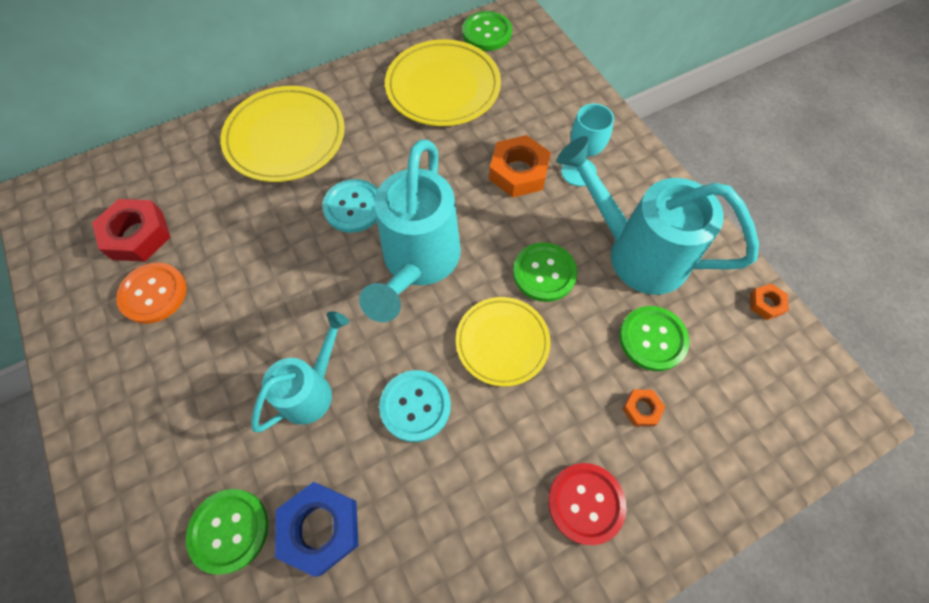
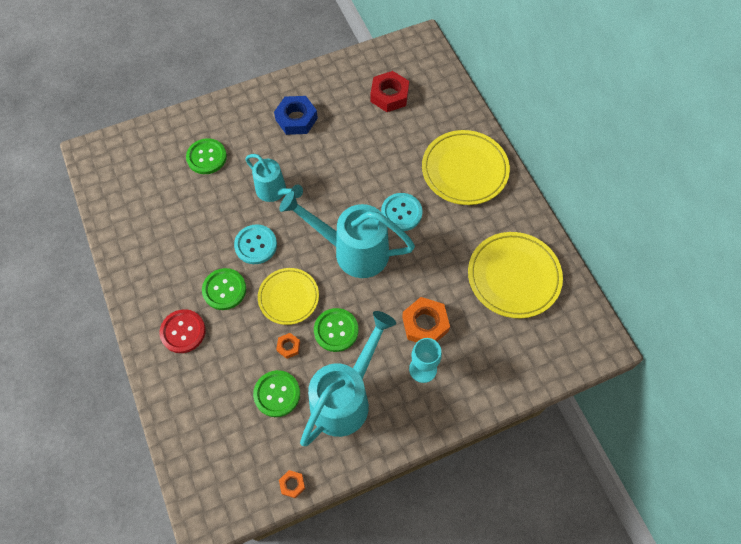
camera: 95 degrees right, 0 degrees up
orange button [116,262,187,324] -> none
blue nut [275,482,358,577] -> blue nut moved to [274,96,318,135]
green button [462,11,512,51] -> green button moved to [202,268,246,310]
orange nut [623,389,665,427] -> orange nut moved to [276,333,300,359]

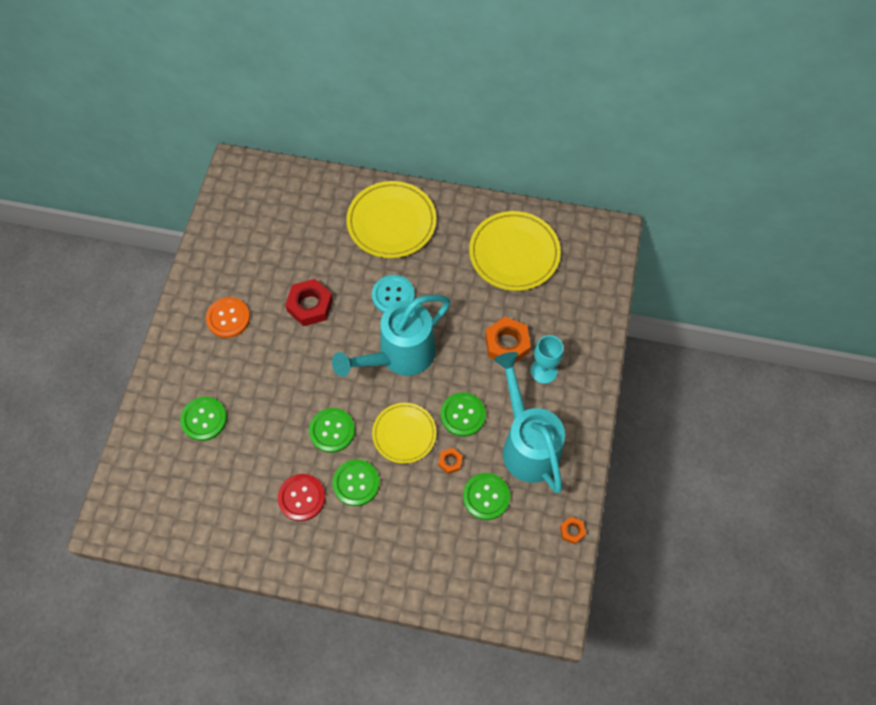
camera: 55 degrees left, 0 degrees up
red button [159,309,206,353] -> red button moved to [278,474,326,521]
turquoise button [234,224,277,264] -> green button [309,408,355,453]
turquoise watering can [245,154,303,202] -> none
blue nut [274,96,318,135] -> orange button [206,297,250,338]
red nut [370,71,409,112] -> red nut moved to [285,279,333,326]

